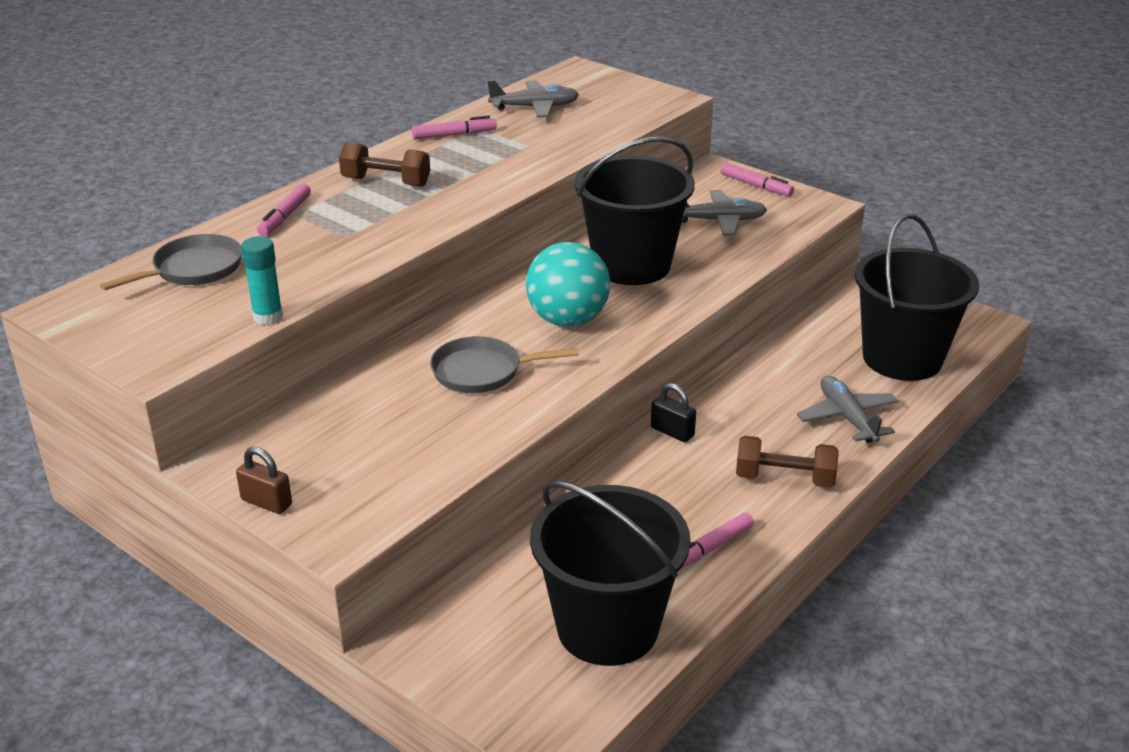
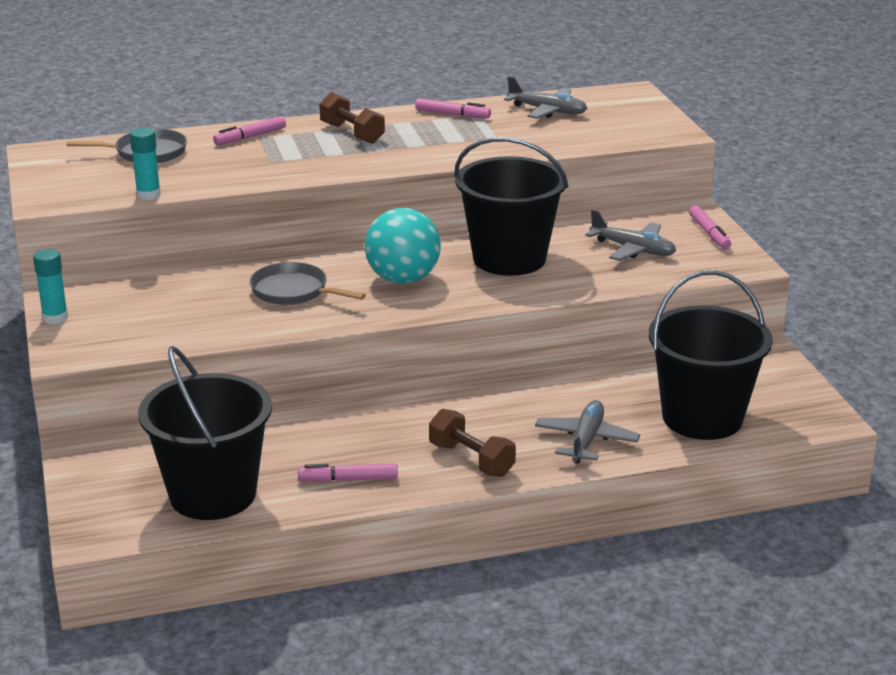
camera: 35 degrees right, 5 degrees down
brown padlock [236,447,292,514] -> turquoise glue stick [33,249,68,324]
black padlock [651,383,696,442] -> none

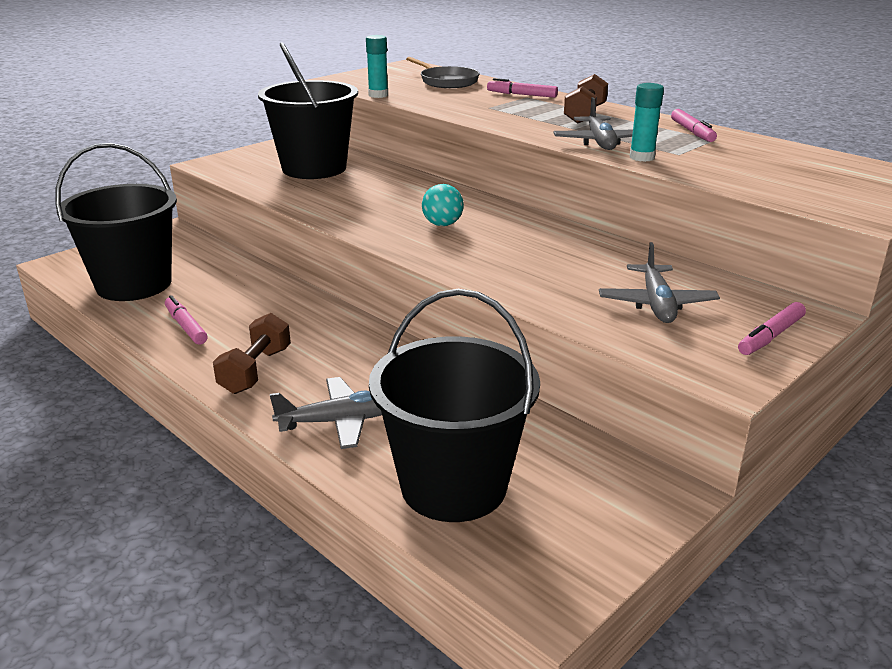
camera: 60 degrees right, 0 degrees up
turquoise glue stick [33,249,68,324] -> turquoise glue stick moved to [630,83,664,162]
grey pan [250,262,366,305] -> none
turquoise ball [365,208,441,284] -> turquoise ball [422,184,464,226], size x0.55
black bucket [454,137,568,276] -> black bucket moved to [258,42,358,179]
grey plane [504,76,588,119] -> grey plane moved to [553,97,633,150]

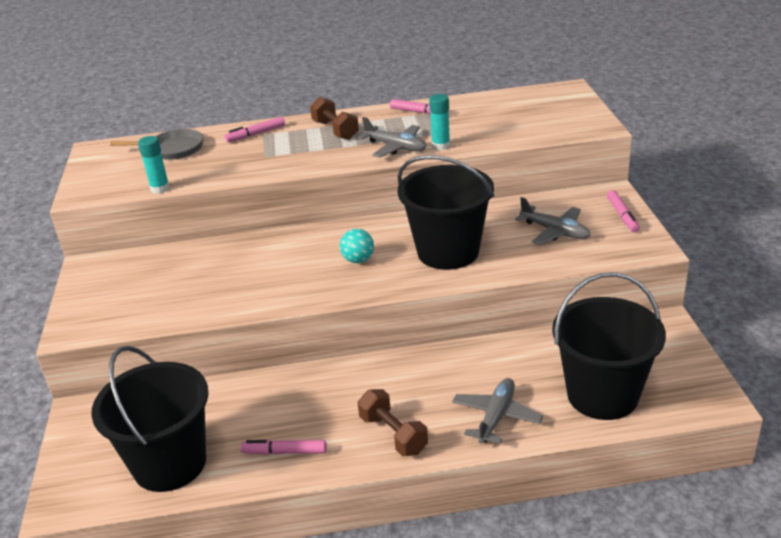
camera: 50 degrees left, 5 degrees up
black bucket [258,42,358,179] -> black bucket moved to [397,155,494,270]

